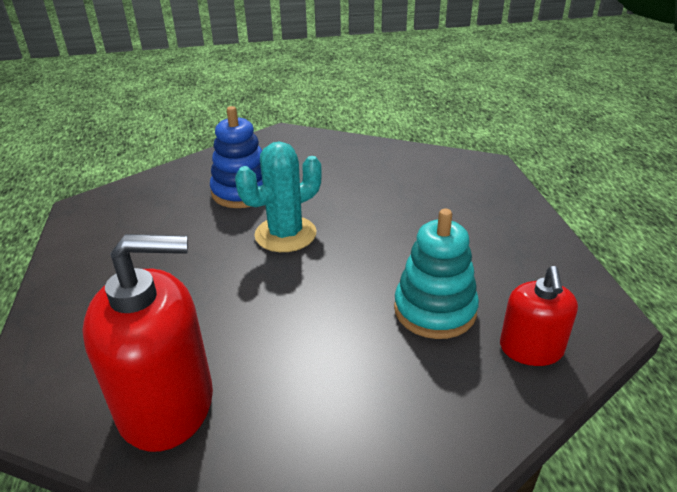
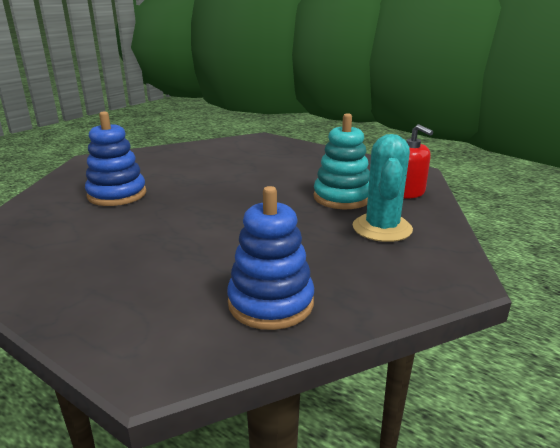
camera: 45 degrees left, 10 degrees down
red soap dispenser [82,234,213,452] -> blue stacking toy [227,186,314,330]
turquoise cactus [235,141,322,252] -> turquoise cactus moved to [353,134,413,242]

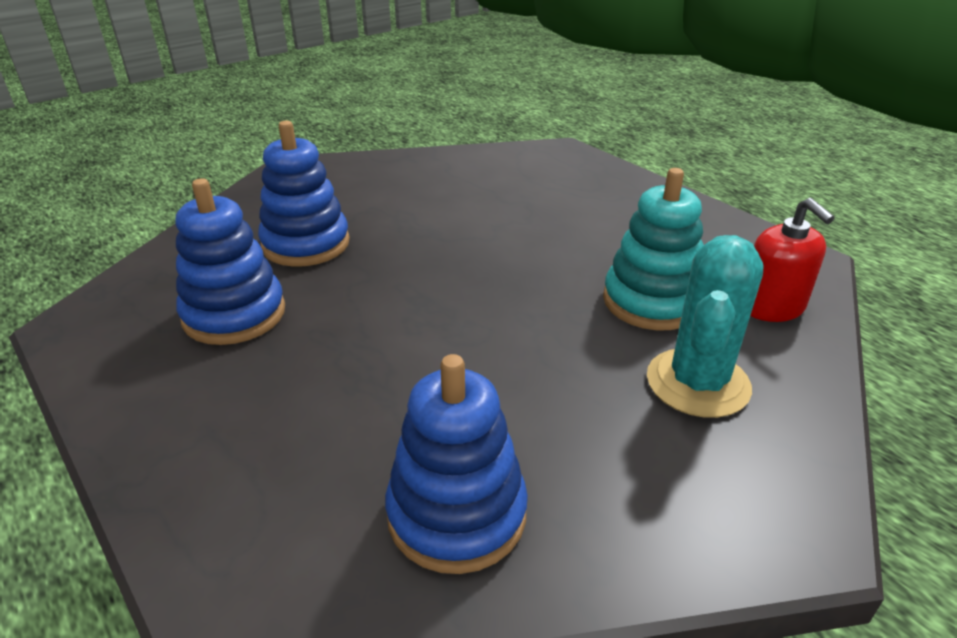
camera: 15 degrees right, 10 degrees up
none -> blue stacking toy [175,178,285,345]

